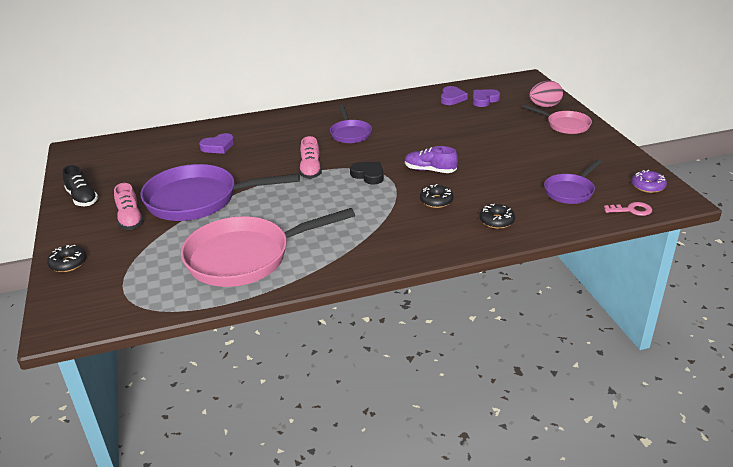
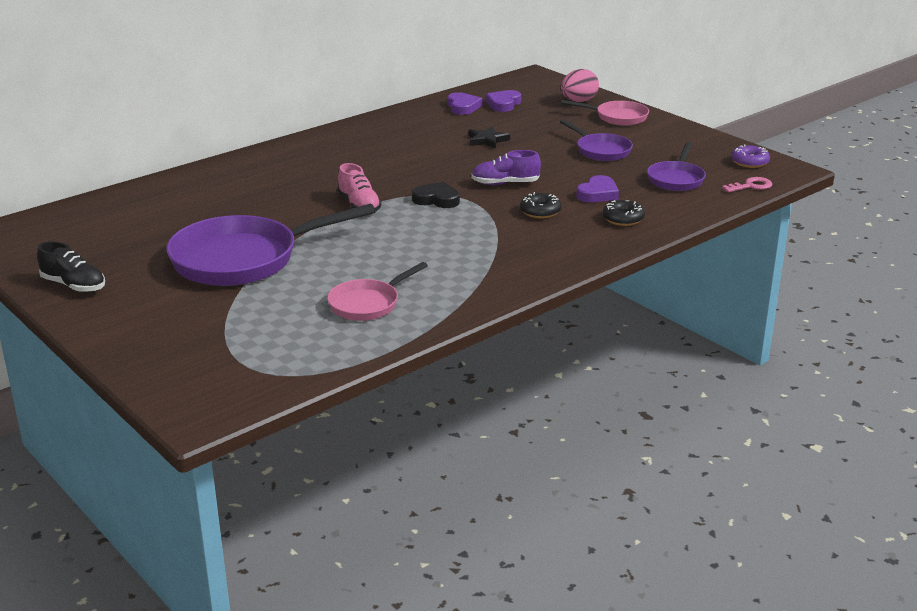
camera: 25 degrees left, 5 degrees down
black donut [47,245,87,272] -> none
pink shoe [114,183,144,230] -> none
pink pan [181,208,355,287] -> pink pan [327,262,428,321], size x0.53
purple heart [199,133,234,154] -> purple heart moved to [576,175,619,202]
purple pan [330,105,372,143] -> purple pan moved to [560,119,633,161]
none -> black star [469,126,510,149]

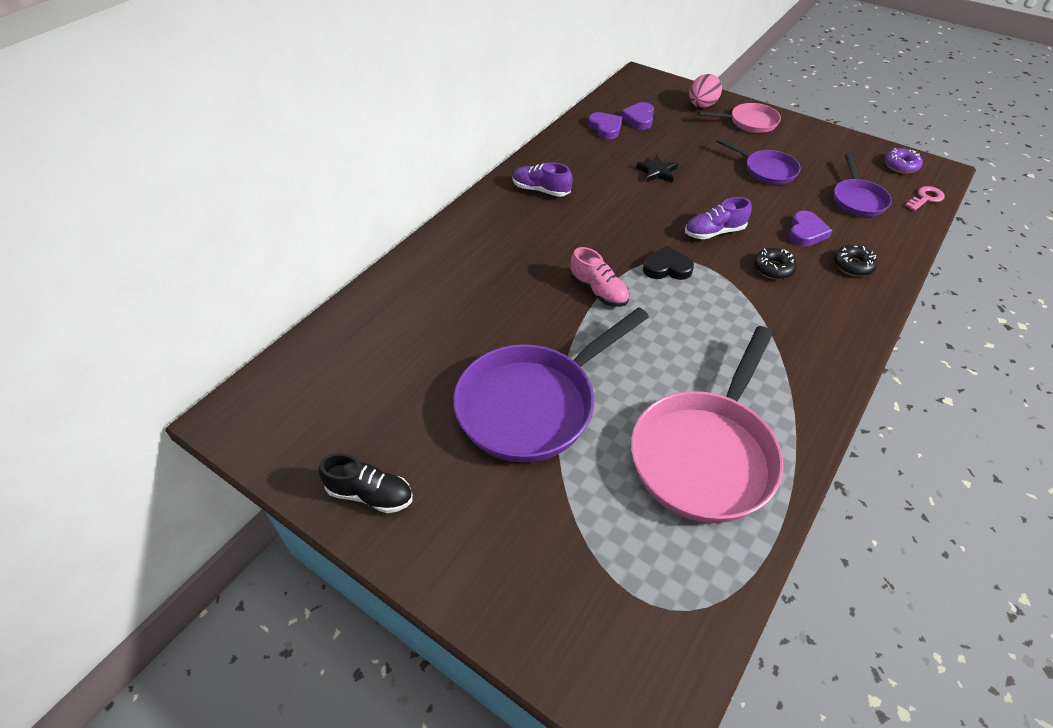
camera: 15 degrees left, 20 degrees up
pink pan [327,262,428,321] -> pink pan [631,326,784,523], size x1.90
none -> purple shoe [512,162,572,197]

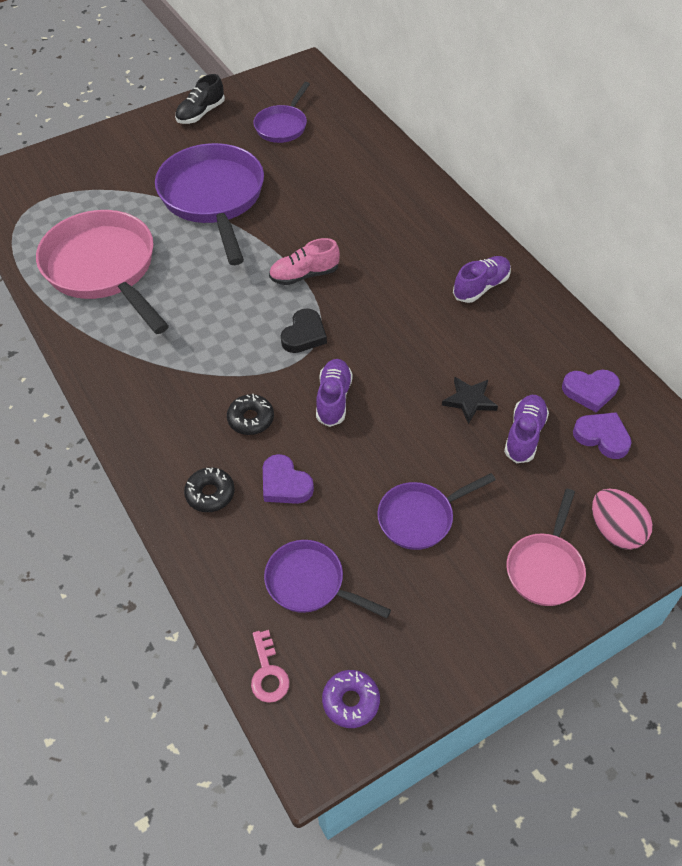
camera: 115 degrees right, 5 degrees up
none -> purple pan [253,82,310,143]
none -> purple shoe [504,395,549,463]

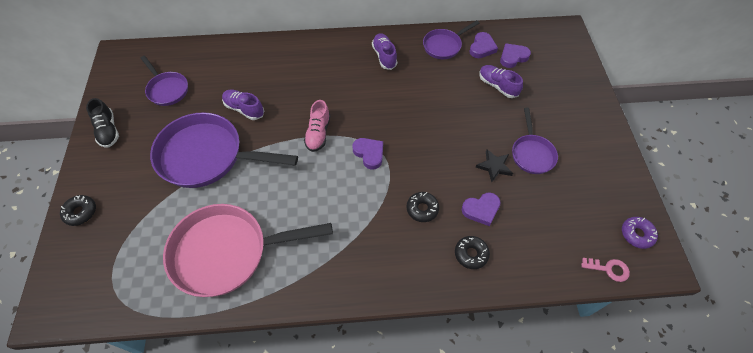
camera: 65 degrees left, 5 degrees up
purple pan [264,540,391,618] -> purple pan moved to [423,20,479,59]
black heart [281,308,327,353] -> purple heart [352,138,383,170]
purple shoe [316,359,353,427] -> purple shoe moved to [222,90,264,120]
black star [442,377,498,424] -> black star moved to [476,149,513,182]
pink pan [506,489,586,606] -> none
pink egg [592,488,653,550] -> none
none -> black donut [60,195,96,226]

